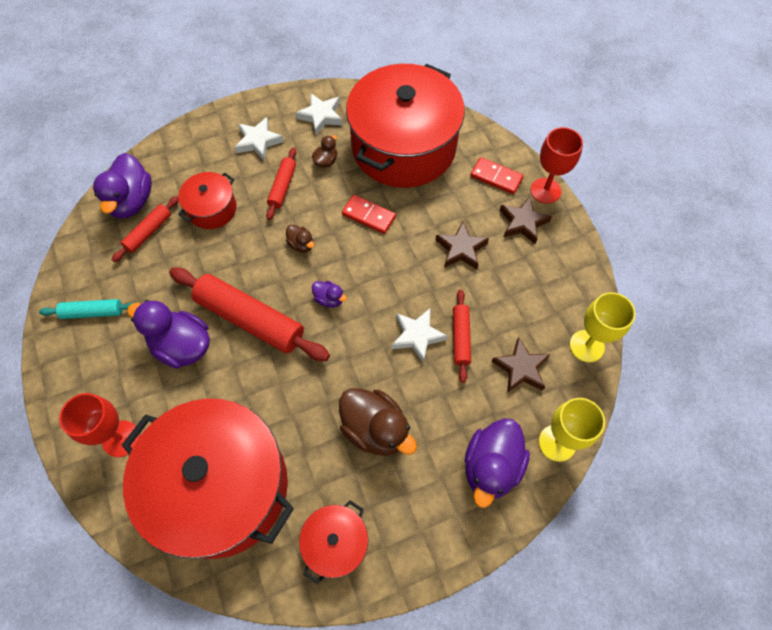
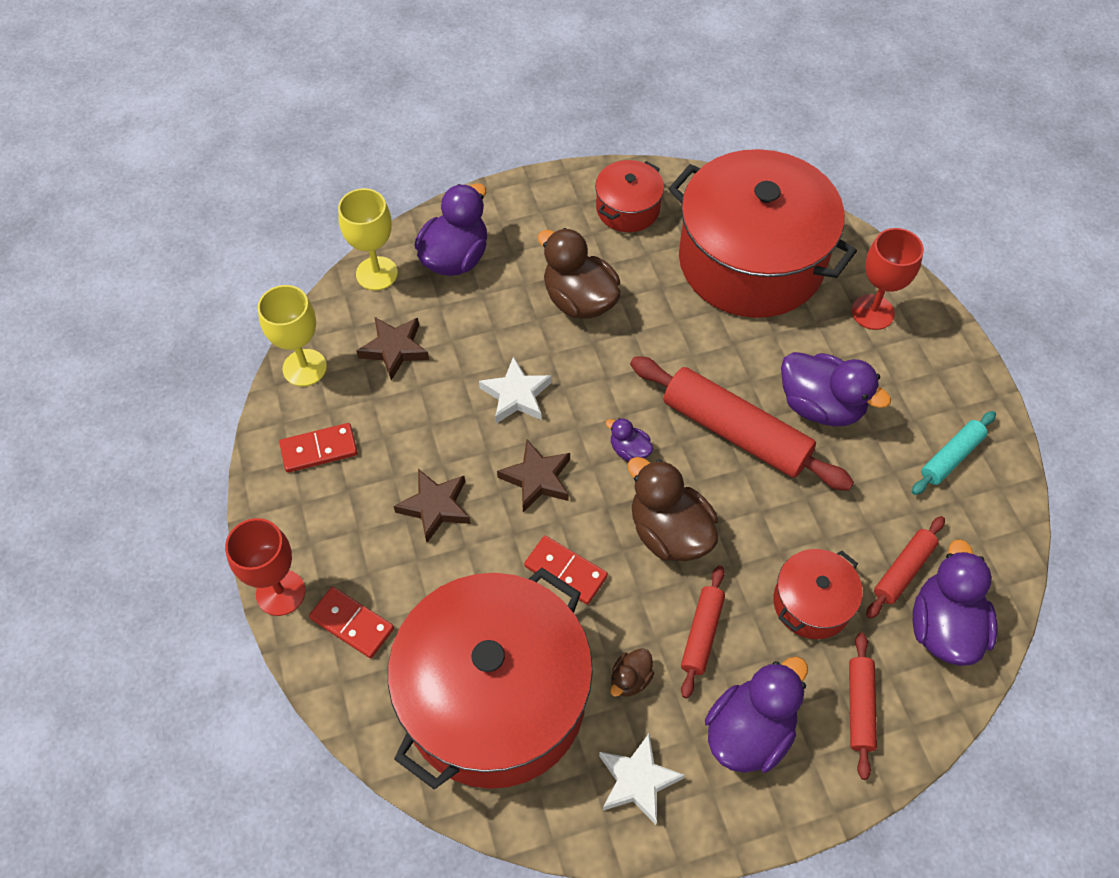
camera: 175 degrees left, 5 degrees down
turquoise rolling pin [39,299,134,319] -> turquoise rolling pin turned 45 degrees counterclockwise [912,411,996,495]
white star [235,117,284,160] -> purple duck [705,656,808,773]
brown duck [286,224,314,253] -> brown duck [628,457,718,561], size x2.07
red rolling pin [453,290,471,383] -> red rolling pin moved to [849,632,877,780]
brown star [500,196,552,244] -> brown star moved to [497,440,570,512]
none -> red domino [279,423,358,473]

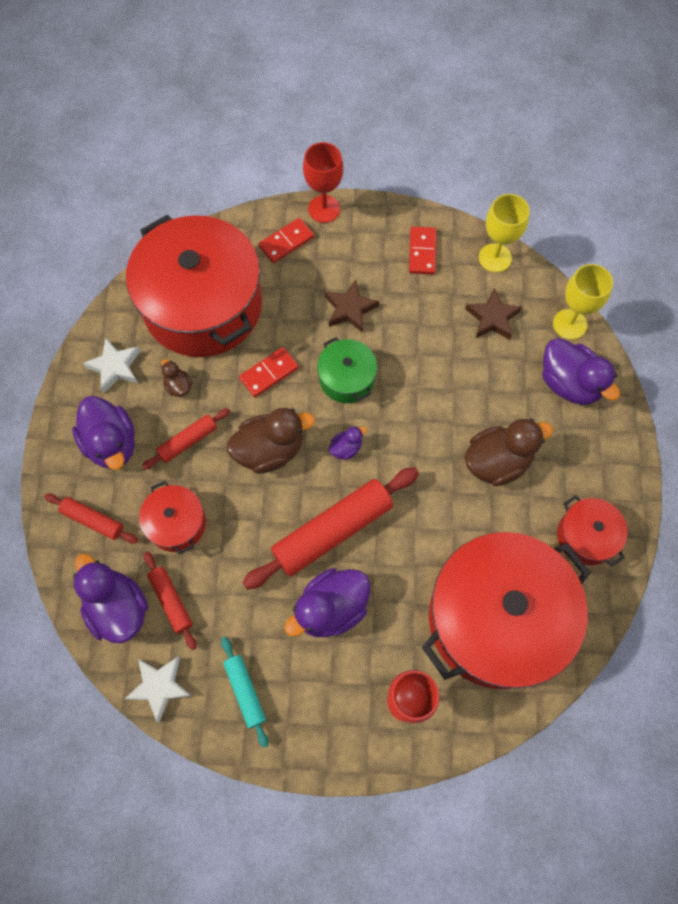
camera: 110 degrees right, 10 degrees up
white star [479,356,552,423] -> white star moved to [125,657,192,723]
brown star [497,440,570,512] -> green pot [317,337,377,403]
red rolling pin [681,565,725,699] -> red rolling pin turned 75 degrees counterclockwise [142,408,230,470]
purple duck [913,539,997,666] -> purple duck turned 150 degrees counterclockwise [73,553,148,643]

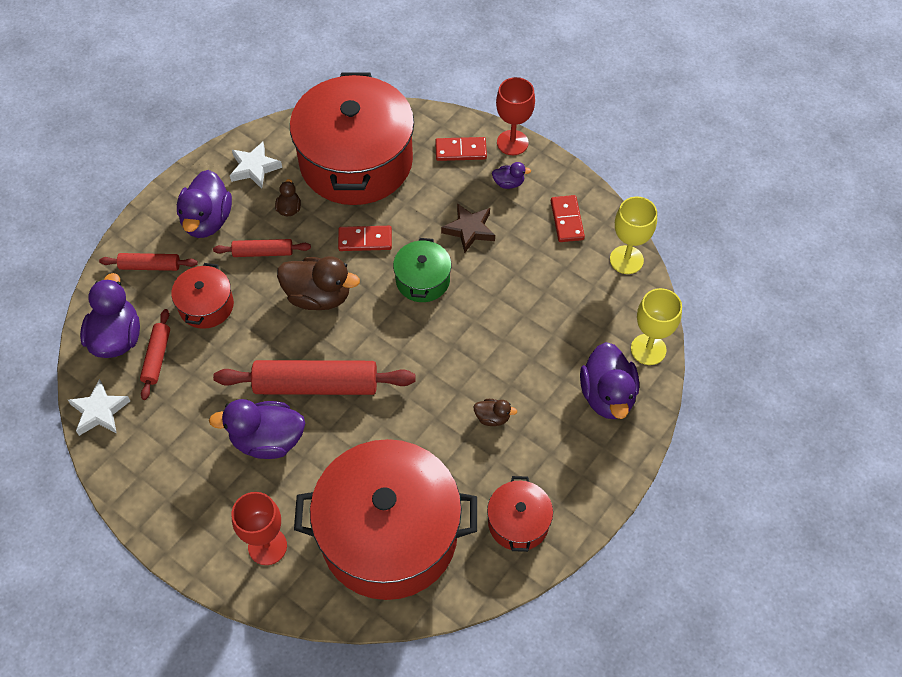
camera: 35 degrees right, 10 degrees down
red rolling pin [44,494,138,544] -> red rolling pin turned 60 degrees counterclockwise [99,253,198,271]
turquoise rolling pin [221,637,268,748] -> none
purple duck [329,426,367,460] -> purple duck moved to [492,162,531,189]
red domino [409,226,436,275] -> red domino turned 45 degrees counterclockwise [551,195,585,242]
brown star [465,288,522,340] -> none
brown duck [465,419,553,486] -> brown duck [473,399,517,426], size x0.48

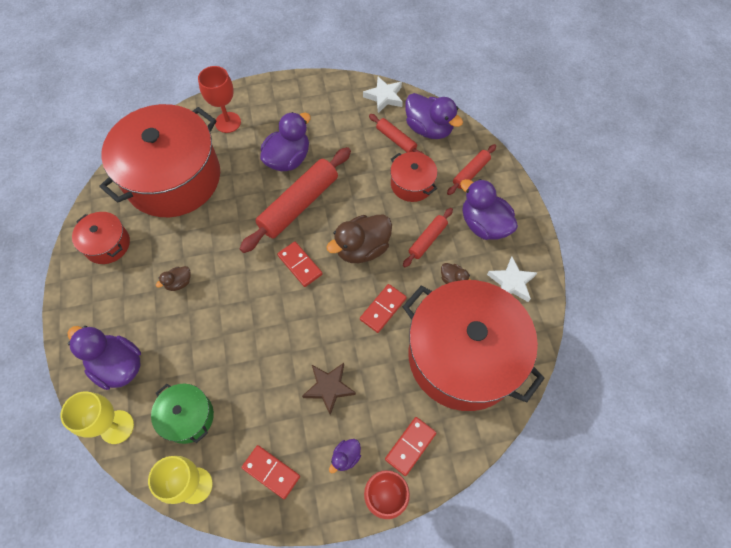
camera: 130 degrees right, 5 degrees up
green pot [393,238,451,302] -> green pot moved to [151,384,214,444]
none -> red domino [277,241,322,287]

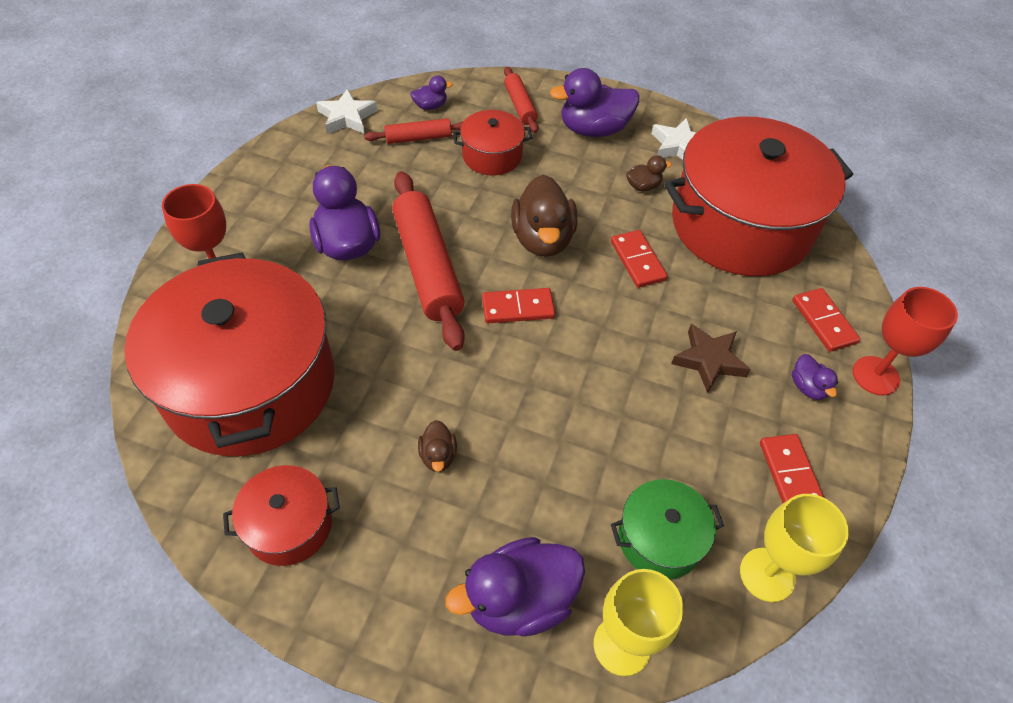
camera: 60 degrees left, 10 degrees down
red domino [242,445,300,499] -> red domino turned 75 degrees counterclockwise [760,434,824,503]
red rolling pin [403,208,453,267] -> none
purple duck [405,93,463,139] -> purple duck [410,75,453,110], size x0.48

